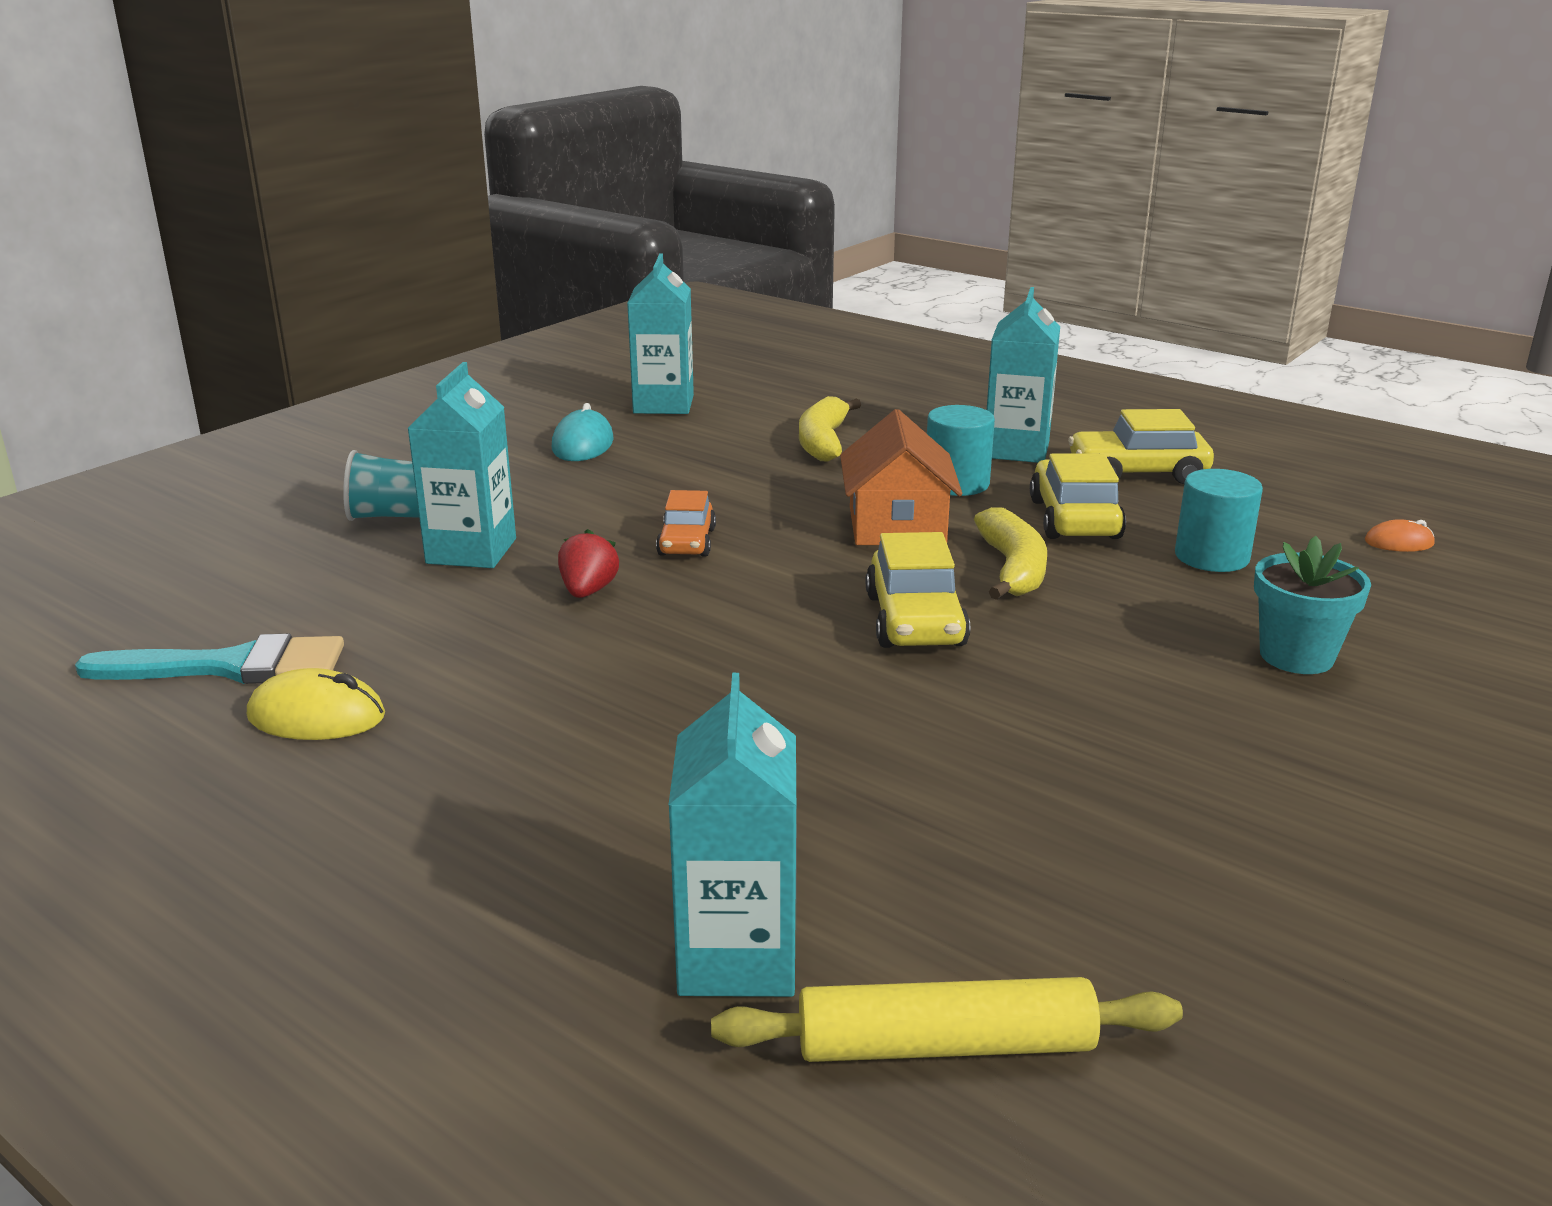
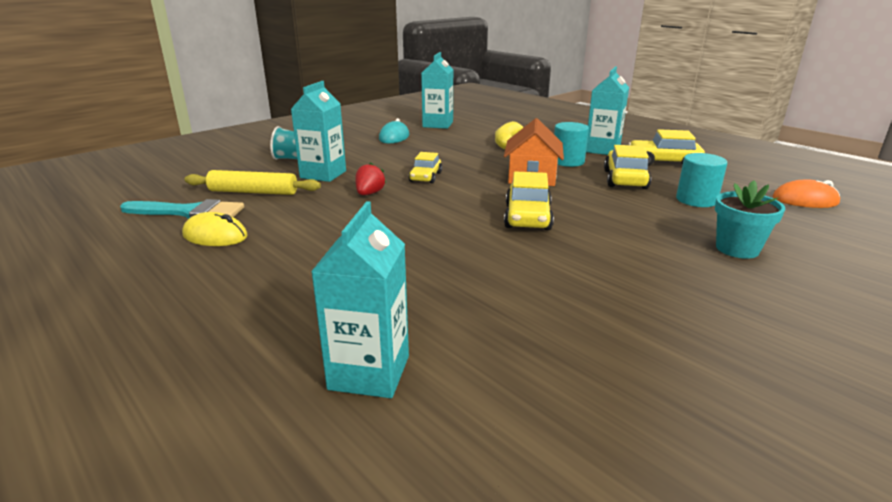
camera: 10 degrees right, 0 degrees up
orange car [656,490,716,557] -> yellow car [409,152,442,183]
yellow rolling pin [711,977,1183,1062] -> yellow rolling pin moved to [184,170,321,195]
yellow banana [974,507,1047,600] -> none
orange mouse [1365,519,1435,552] -> orange mouse [773,179,840,208], size x1.64

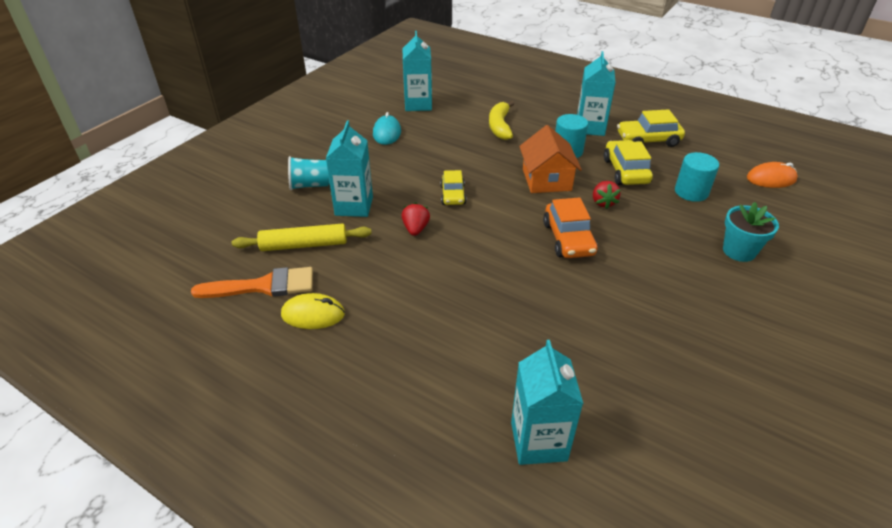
camera: 15 degrees left, 15 degrees up
turquoise brush [120,199,244,219] -> orange brush [191,267,313,298]
yellow car [504,171,554,230] -> orange car [543,197,598,258]
none -> red strawberry [593,181,620,209]

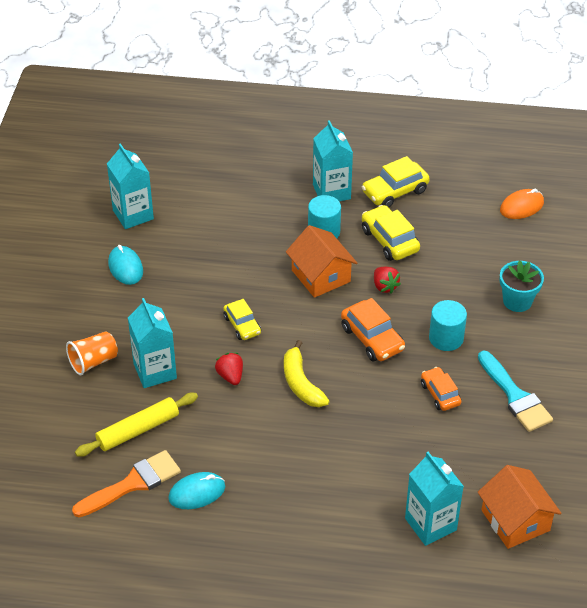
camera: 25 degrees left, 5 degrees up
yellow mouse [281,293,345,329] -> turquoise mouse [168,472,225,509]
turquoise cup [288,156,330,190] -> orange cup [66,331,118,375]
yellow banana [489,101,514,140] -> yellow banana moved to [284,340,329,407]
turquoise cylinder [675,152,719,202] -> turquoise cylinder moved to [429,300,467,351]
none -> orange car [421,367,461,411]
none -> orange house [477,465,561,549]
none -> turquoise brush [478,351,553,432]

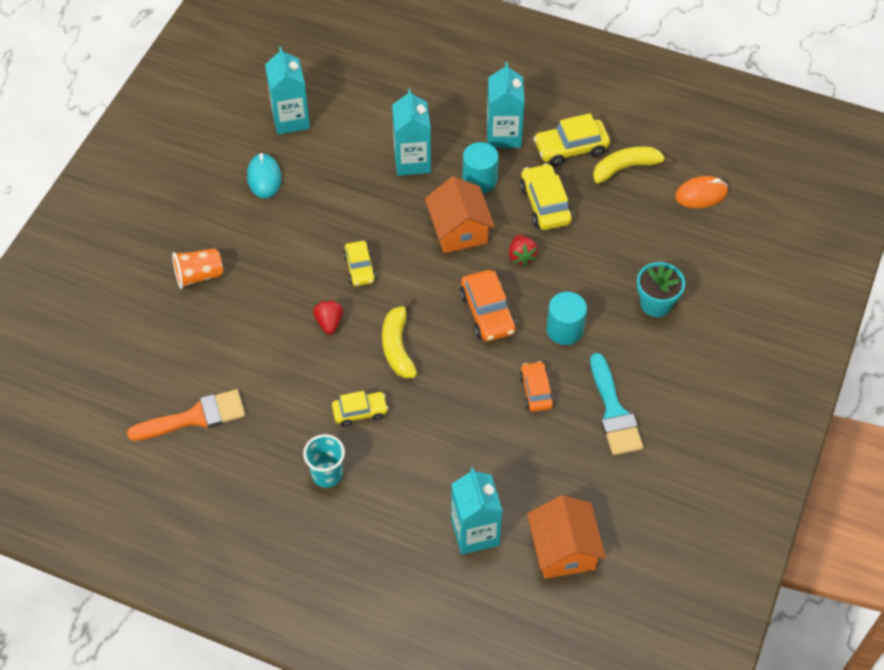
camera: 15 degrees right, 10 degrees up
yellow rolling pin [75,393,198,457] -> none
turquoise carton [128,298,177,388] -> turquoise carton moved to [392,89,431,176]
turquoise mouse [168,472,225,509] -> none
none -> turquoise cup [303,434,345,488]
none -> yellow car [332,391,388,427]
none -> yellow banana [593,146,674,184]

